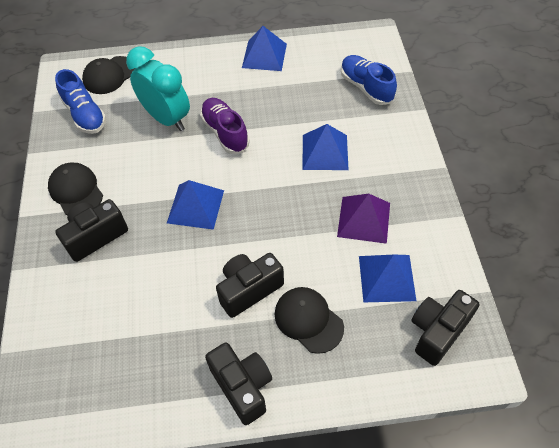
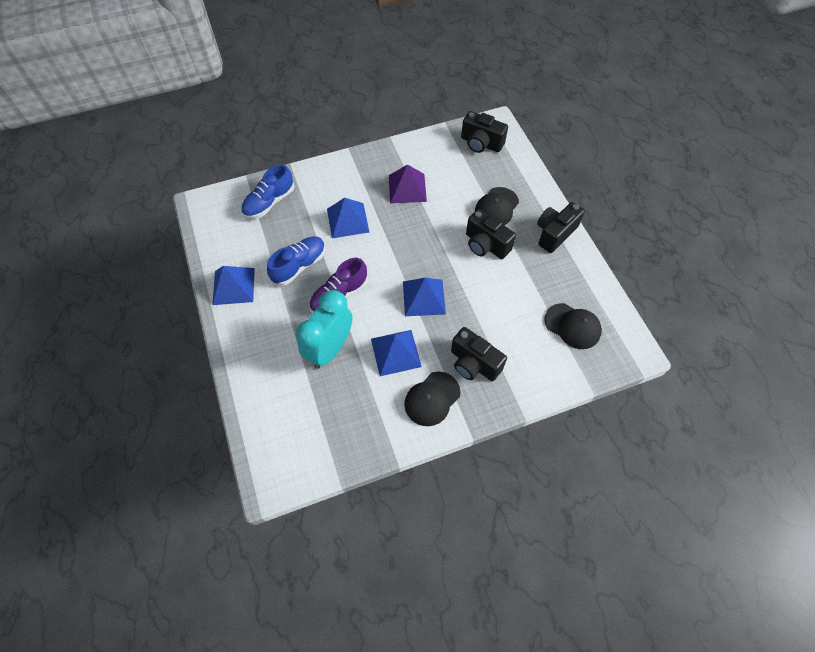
camera: 105 degrees left, 5 degrees up
blue shoe [55,69,106,134] -> blue shoe moved to [267,237,325,286]
black cap [82,56,136,94] -> black cap moved to [544,303,602,349]
blue pyramid [359,255,416,302] -> blue pyramid moved to [371,330,422,376]

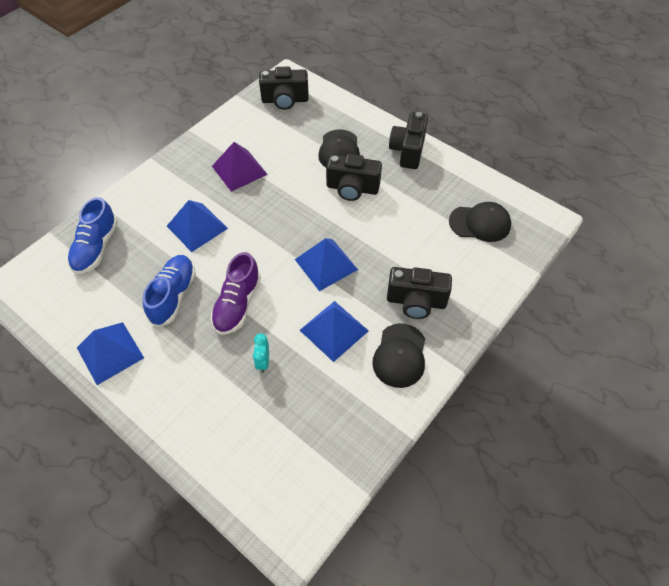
camera: 30 degrees left, 5 degrees down
turquoise clock [296,290,353,369] -> turquoise clock [253,333,269,373], size x0.40

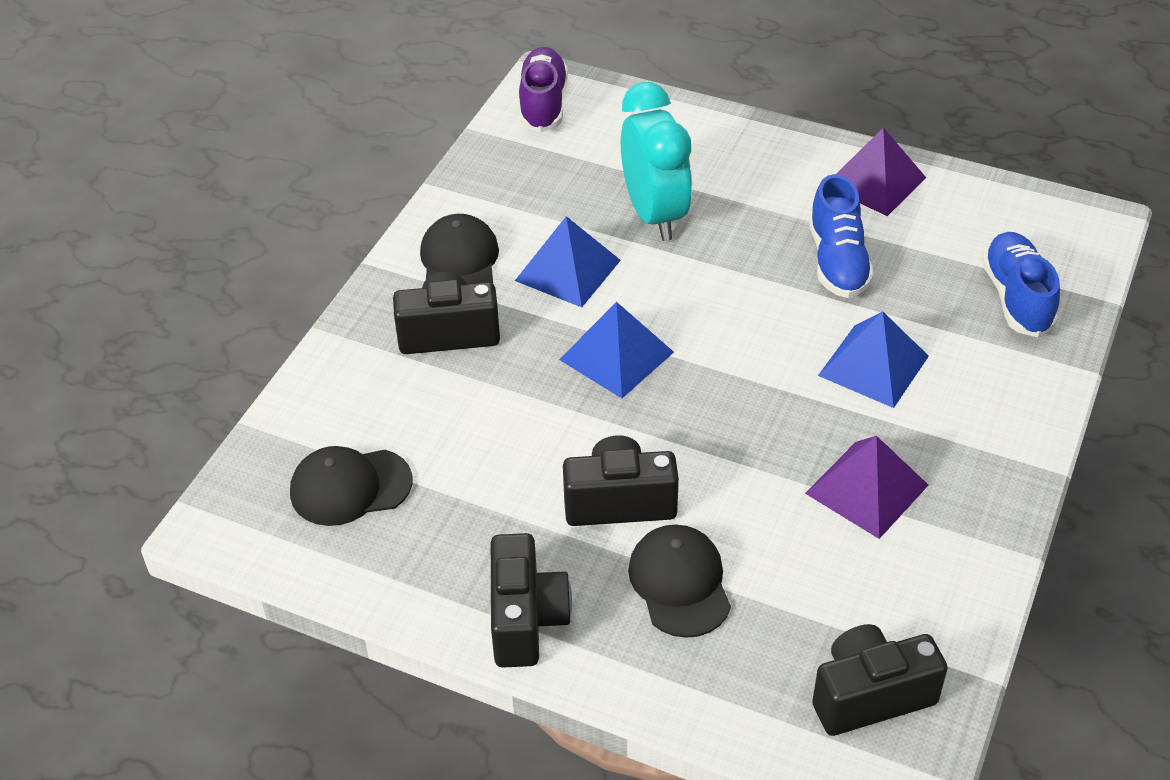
camera: 165 degrees right, 10 degrees down
blue pyramid [77,322,144,385] -> purple pyramid [836,128,926,216]
purple shoe [211,252,261,335] -> purple shoe moved to [519,47,568,132]
turquoise clock [253,333,269,373] -> turquoise clock [621,82,692,241], size x2.47

